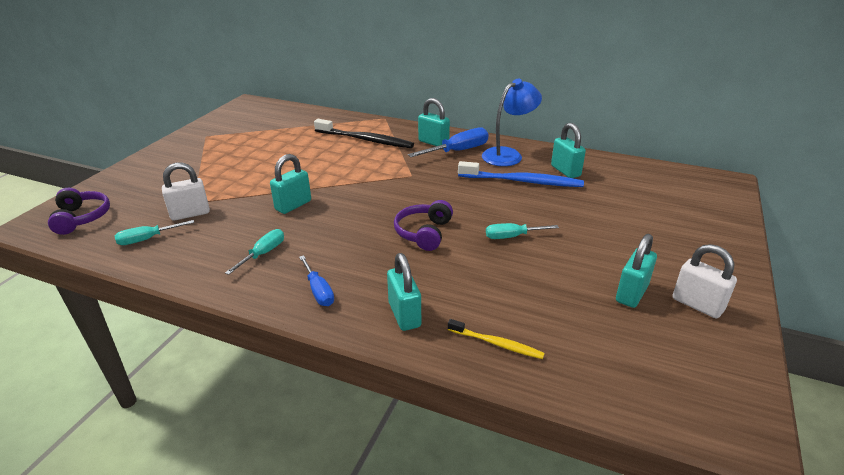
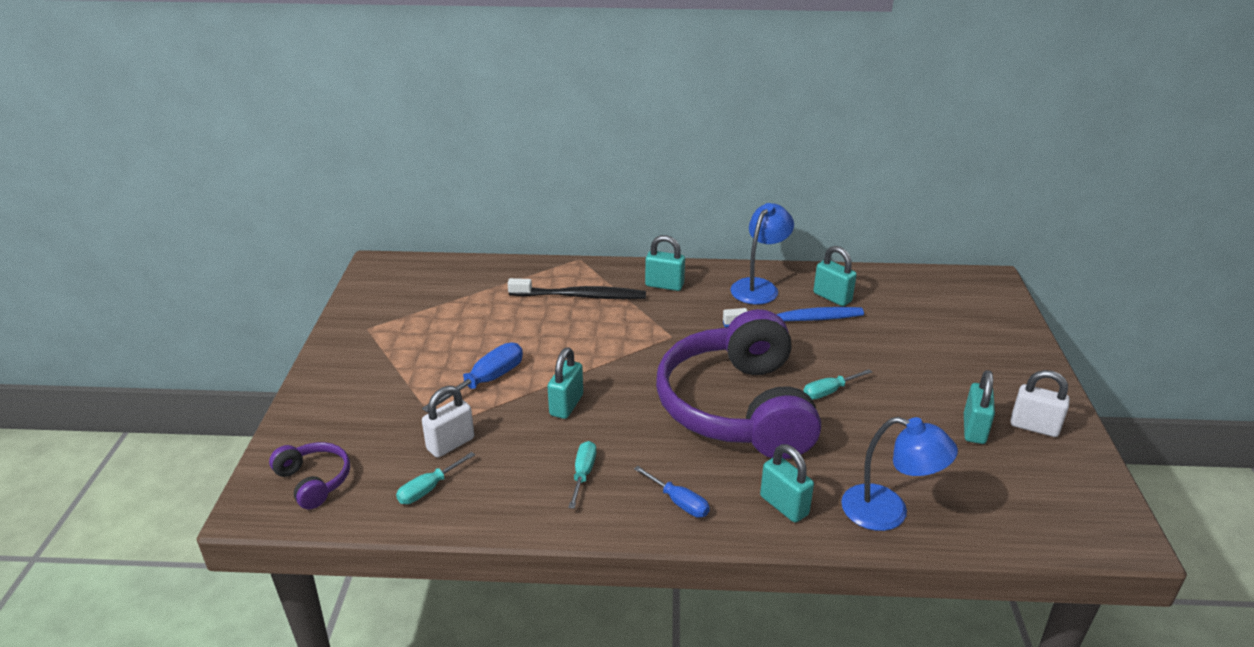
camera: 20 degrees left, 0 degrees up
purple headphones [394,200,453,251] -> purple headphones [656,309,821,459], size x2.41
blue screwdriver [408,128,488,157] -> blue screwdriver moved to [422,343,523,412]
yellow toothbrush [448,319,545,359] -> blue lamp [841,417,958,531]

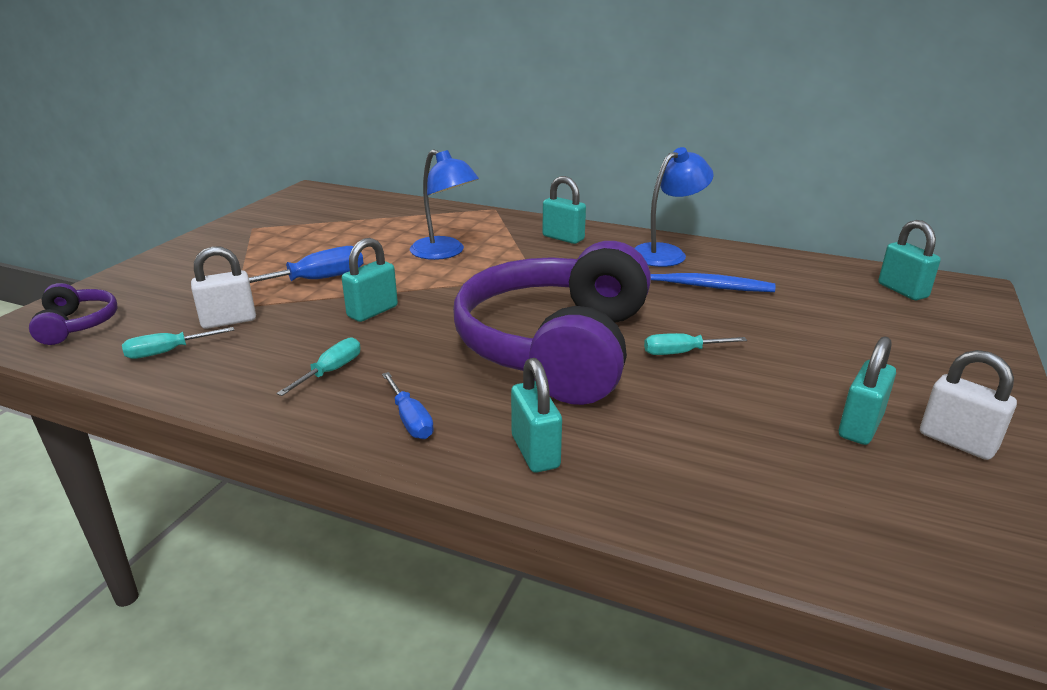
camera: 20 degrees right, 5 degrees down
black toothbrush [508,278,646,299] -> none
turquoise padlock [813,246,857,306] -> turquoise padlock moved to [878,220,941,301]
blue lamp [841,417,958,531] -> blue lamp moved to [410,149,479,260]

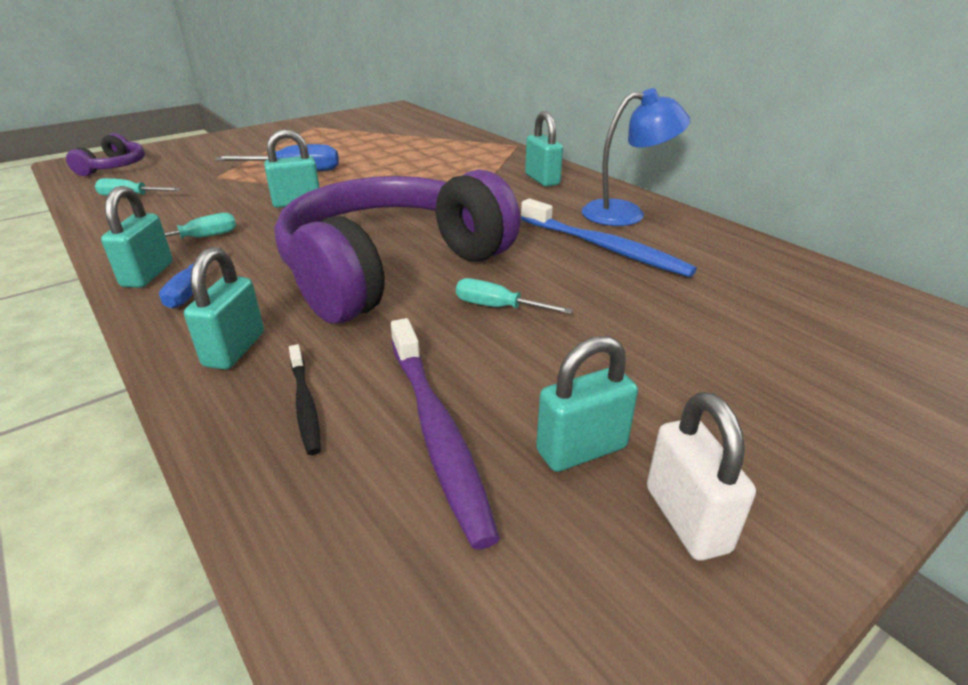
camera: 30 degrees right, 5 degrees up
white padlock [191,246,256,329] -> none
blue lamp [410,149,479,260] -> none
turquoise padlock [878,220,941,301] -> turquoise padlock moved to [101,186,173,288]
none -> black toothbrush [289,344,321,455]
none -> purple toothbrush [391,318,500,550]

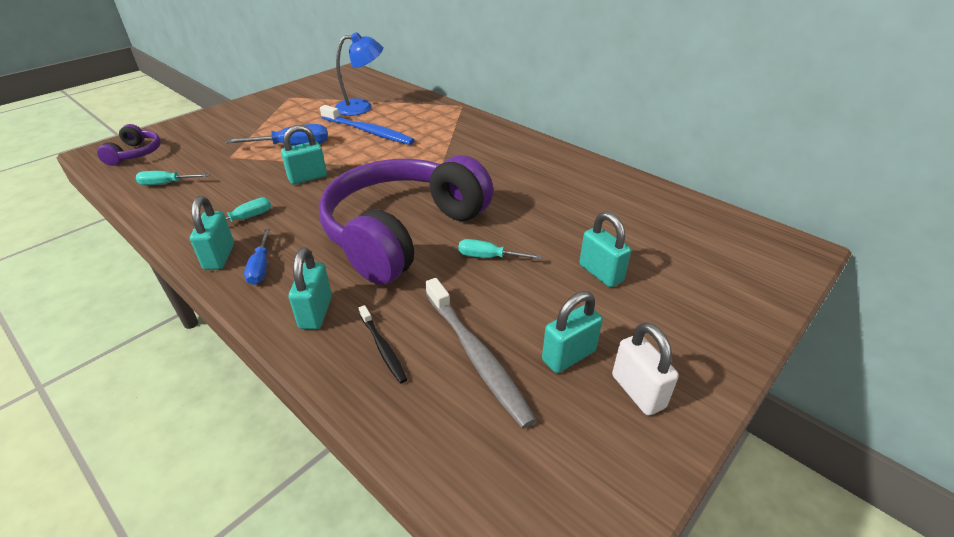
camera: 10 degrees left, 5 degrees up
purple toothbrush [391,318,500,550] -> grey toothbrush [426,278,536,429]
blue toothbrush [521,199,697,277] -> blue toothbrush moved to [320,105,415,145]
turquoise padlock [525,111,563,187] -> turquoise padlock moved to [579,212,631,287]
blue lamp [582,88,691,226] -> blue lamp moved to [335,32,383,116]

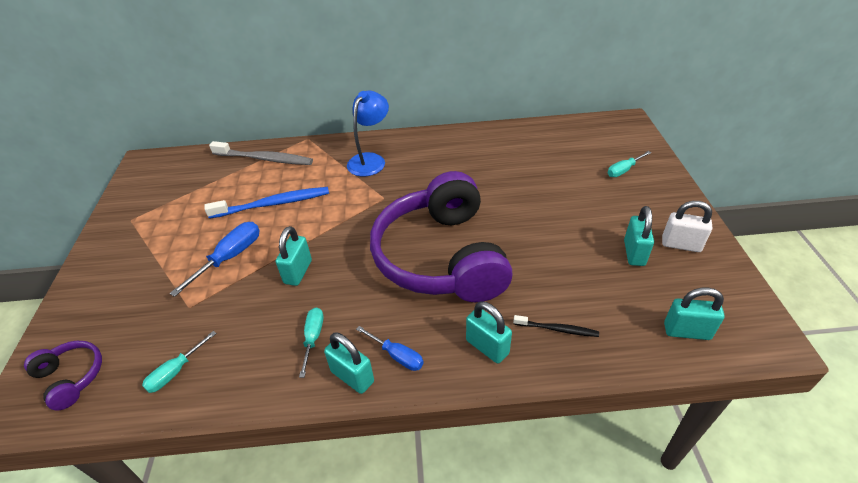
camera: 45 degrees left, 5 degrees up
blue lamp [335,32,383,116] -> blue lamp moved to [347,90,389,177]
grey toothbrush [426,278,536,429] -> grey toothbrush moved to [209,141,313,165]
turquoise screwdriver [458,239,542,259] -> turquoise screwdriver moved to [608,151,652,177]
turquoise padlock [579,212,631,287] -> turquoise padlock moved to [664,287,725,340]

